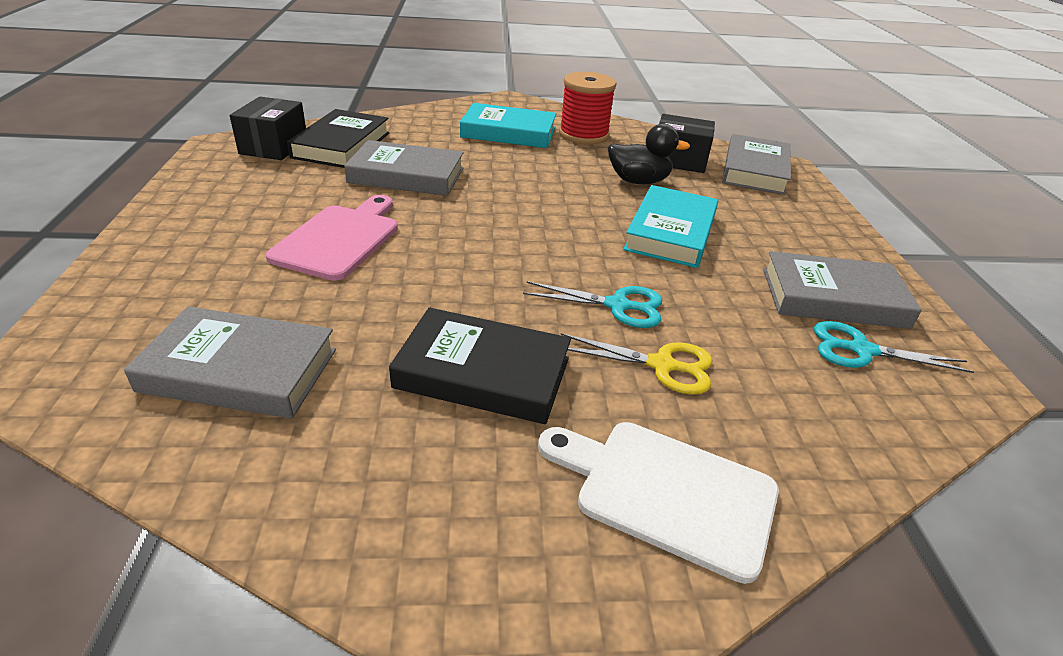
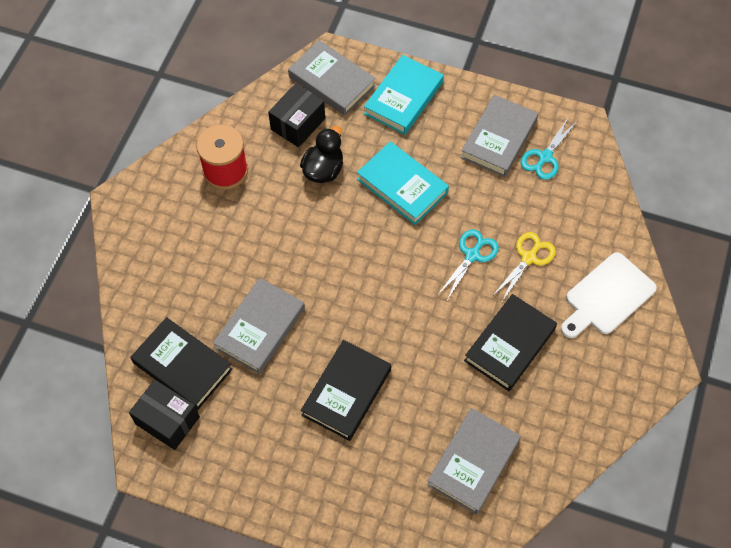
camera: 65 degrees left, 25 degrees up
pink cutting board [266,195,398,281] -> black book [301,340,391,441]
turquoise book [460,103,557,148] -> turquoise book moved to [364,55,444,135]

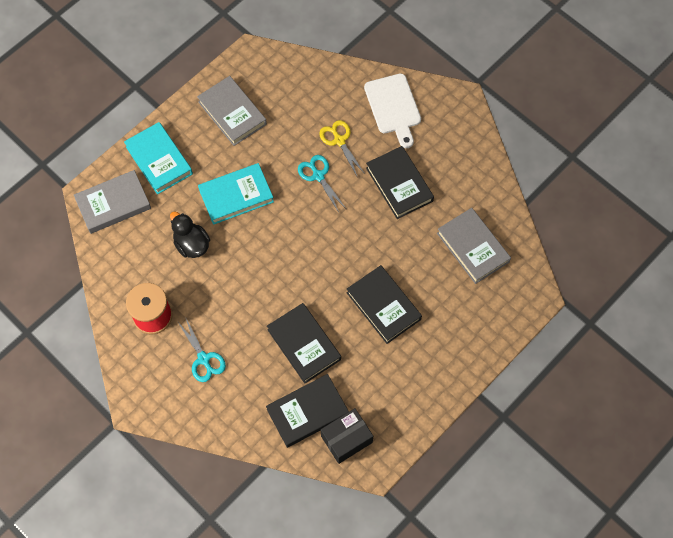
camera: 65 degrees left, 5 degrees up
grey book [213,278,305,374] -> black book [267,303,341,384]
black box [268,83,325,147] -> none
turquoise scissors [520,116,576,180] -> turquoise scissors moved to [177,319,226,382]

